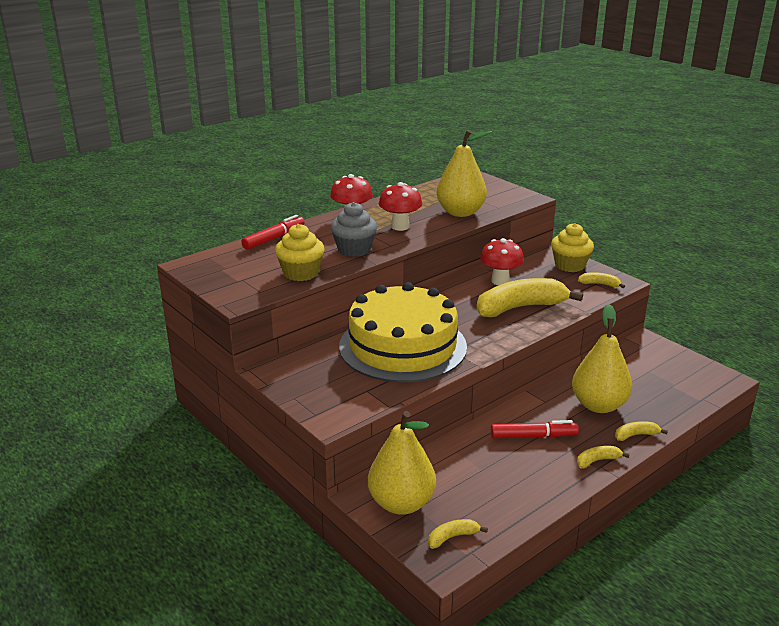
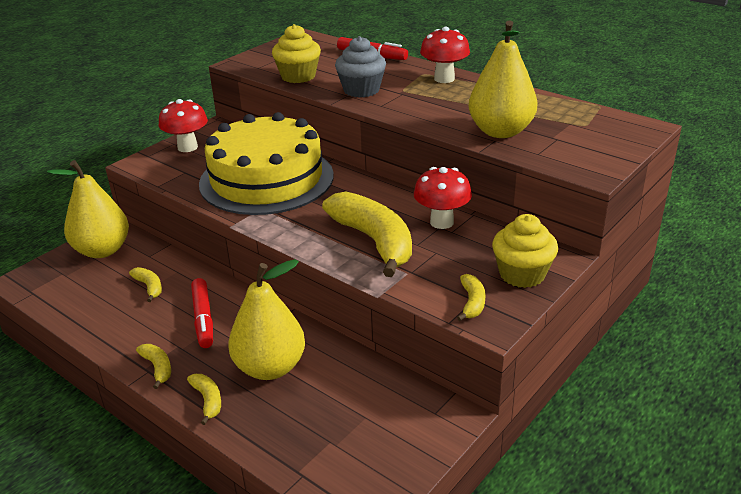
camera: 80 degrees right, 5 degrees up
red mushroom [379,182,422,231] -> red mushroom moved to [159,99,208,152]
yellow banana [428,519,488,549] -> yellow banana moved to [129,267,162,302]

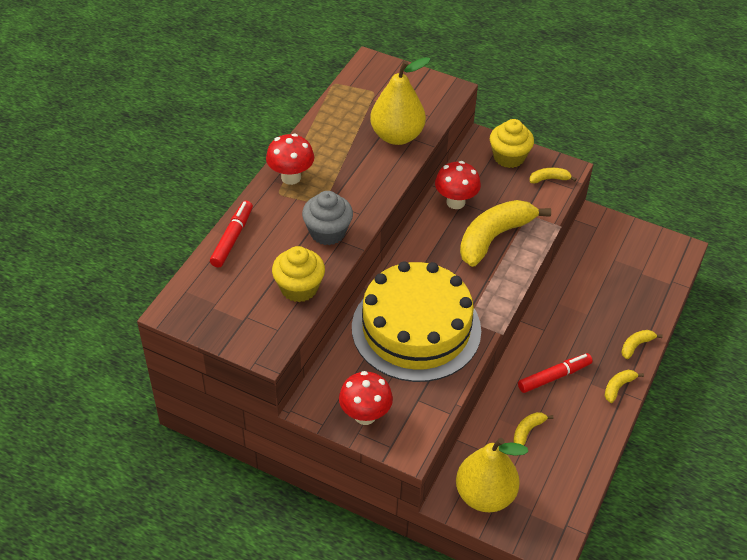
camera: 105 degrees left, 15 degrees up
yellow pear [228,259,305,380] -> none

